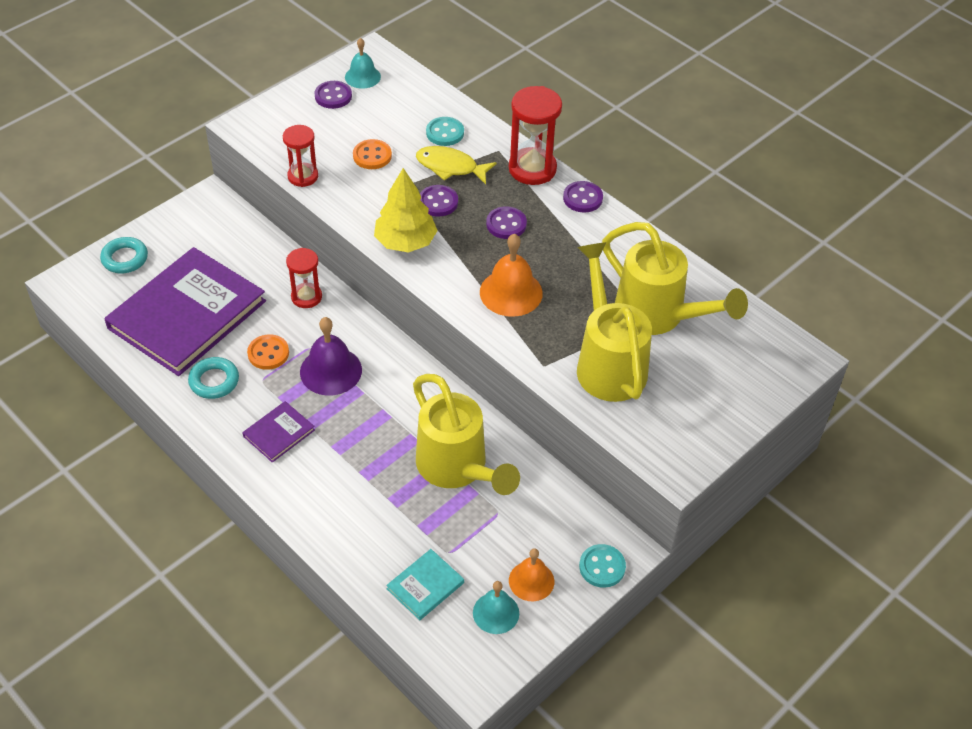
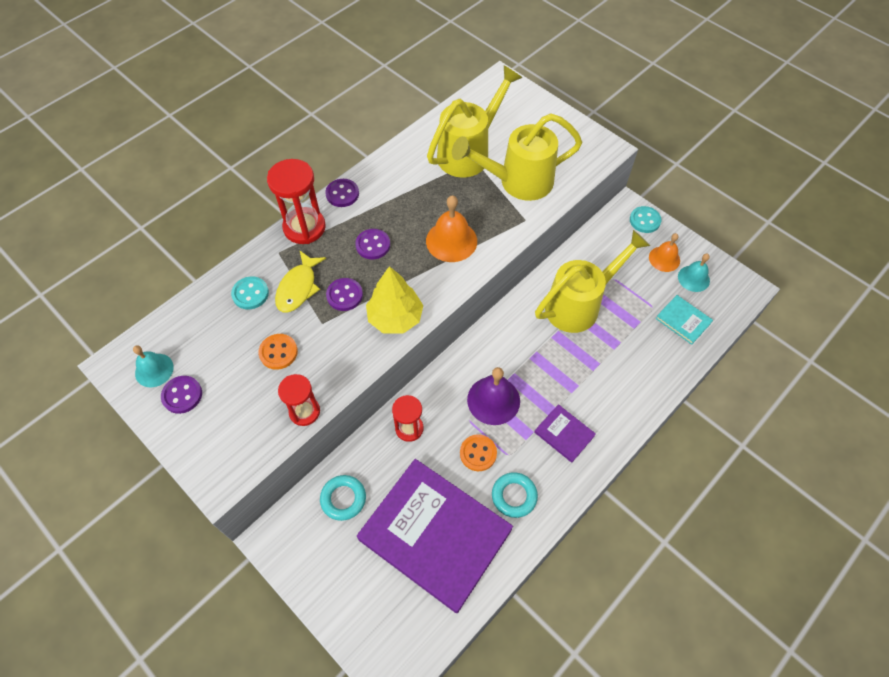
camera: 90 degrees left, 10 degrees up
turquoise ring [100,237,148,273] -> turquoise ring moved to [320,475,366,521]

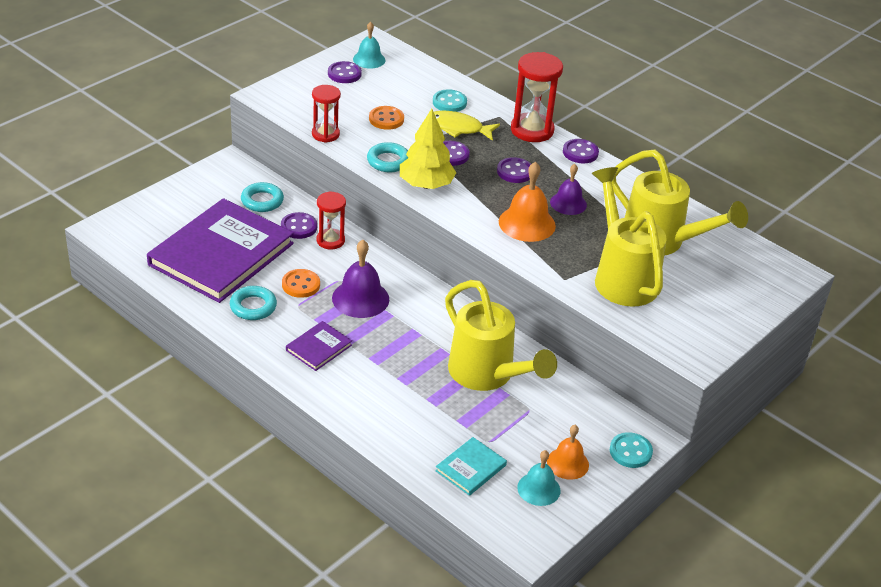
camera: 85 degrees right, 20 degrees down
none -> purple button [281,212,317,239]
none -> turquoise ring [367,142,408,172]
none -> purple bell [550,164,587,215]

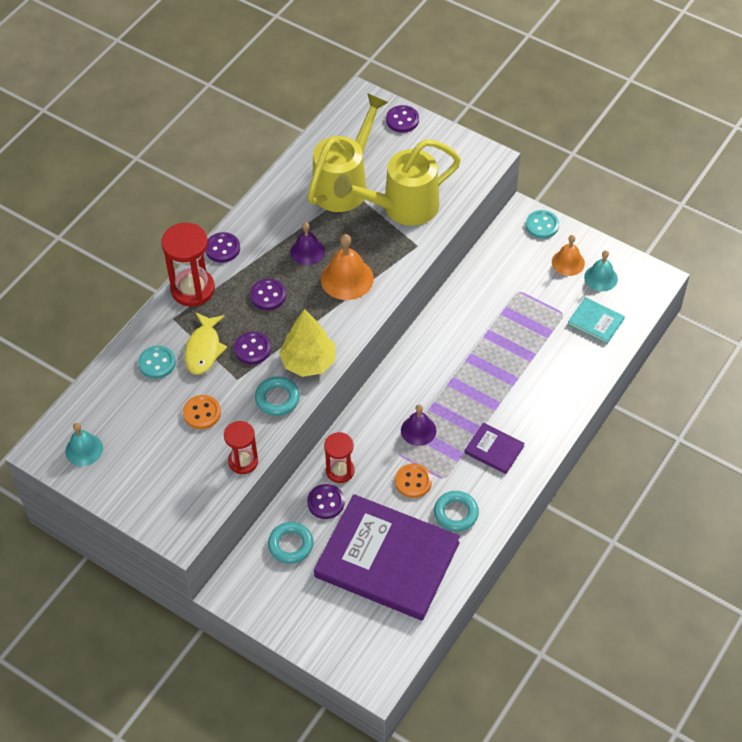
camera: 95 degrees left, 15 degrees up
purple button [328,61,362,83] -> purple button moved to [386,105,419,133]
purple bell [332,240,389,318] -> purple bell [401,405,436,446], size x0.66
yellow watering can [445,280,557,391] -> none

